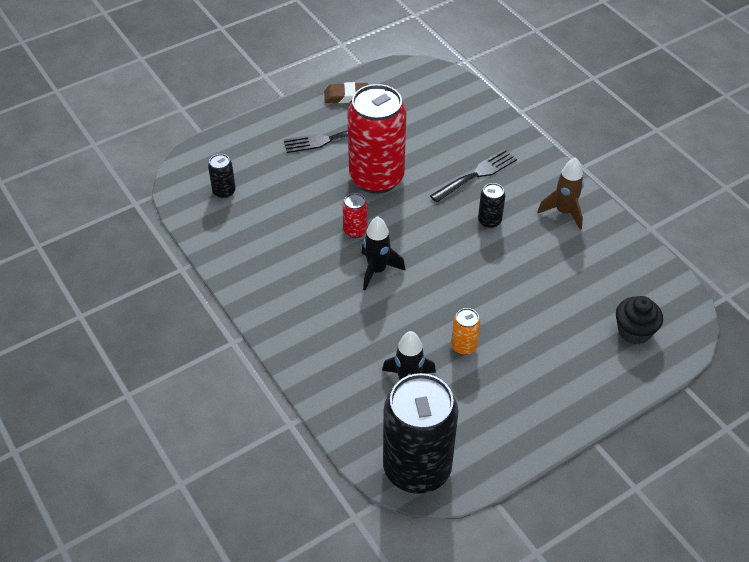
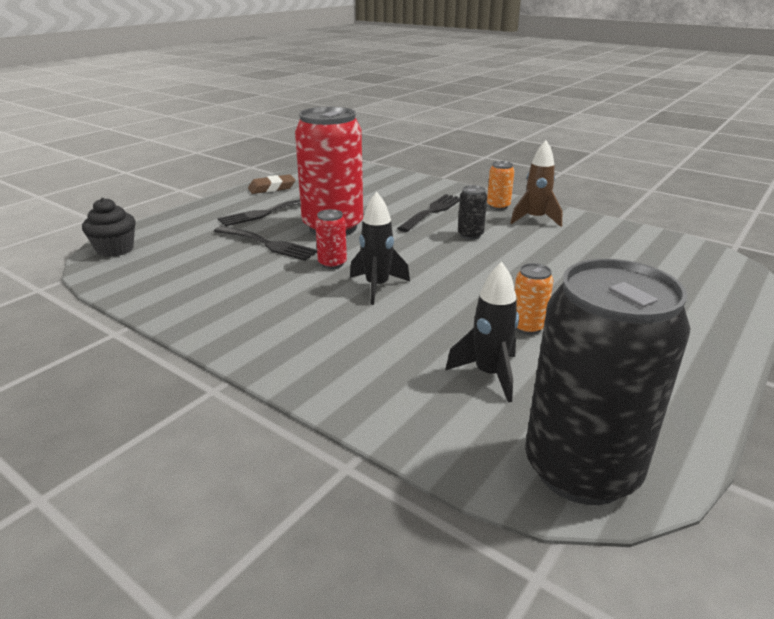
camera: 20 degrees left, 20 degrees down
black can [208,154,236,198] -> none
black cupcake [616,296,663,345] -> black cupcake moved to [82,198,136,257]
none -> black fork [214,226,317,261]
none -> orange can [487,161,514,210]

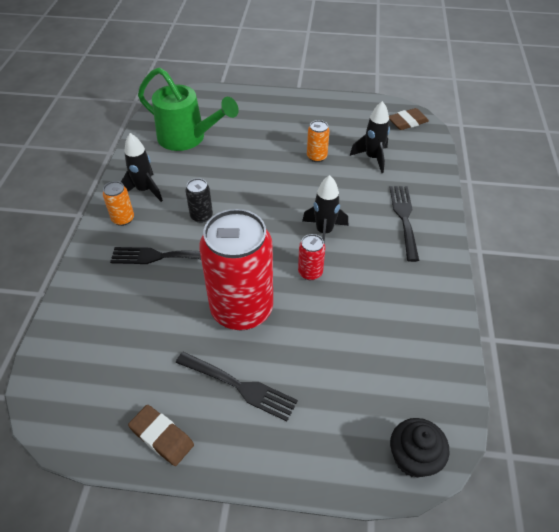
camera: 120 degrees left, 20 degrees up
black fork [214,226,317,261] -> black fork moved to [389,186,419,262]
brown rocket [511,140,563,227] -> black rocket [121,133,163,202]
black can [525,259,690,505] -> brown eraser [389,108,429,130]
none -> green watering can [138,67,239,151]

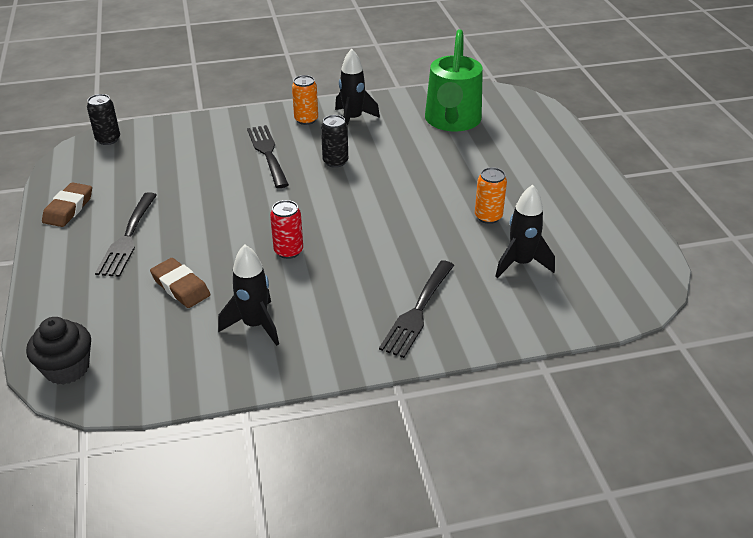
camera: 70 degrees right, 10 degrees down
red can [200,209,273,331] -> none
black rocket [302,175,348,243] -> black rocket moved to [218,244,279,346]
brown eraser [389,108,429,130] -> brown eraser moved to [150,258,211,308]
black fork [389,186,419,262] -> black fork turned 135 degrees clockwise [379,260,454,358]
none -> black can [87,94,120,145]

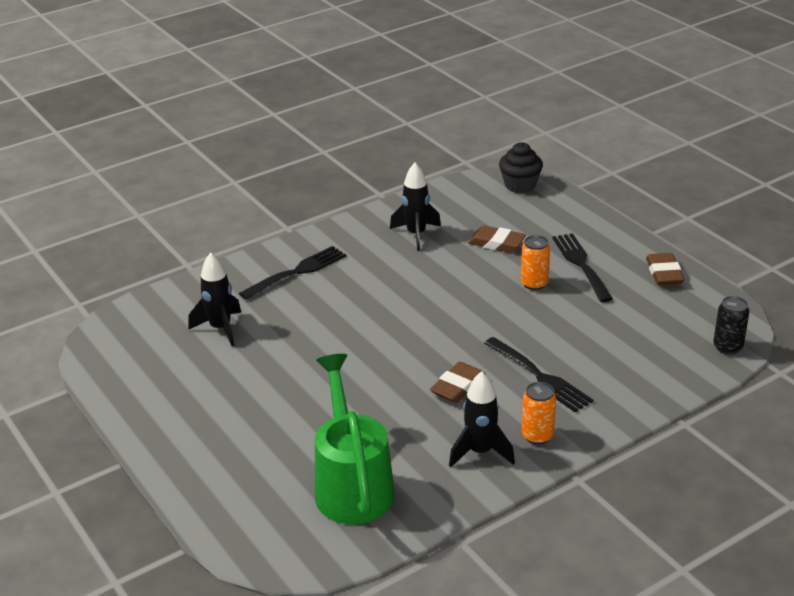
camera: 160 degrees right, 5 degrees down
red can [270,200,303,259] -> none
black can [321,115,348,168] -> brown eraser [430,362,483,403]
black fork [379,260,454,358] -> black fork turned 45 degrees clockwise [239,246,346,300]
orange can [475,167,507,224] -> orange can moved to [521,235,550,290]

